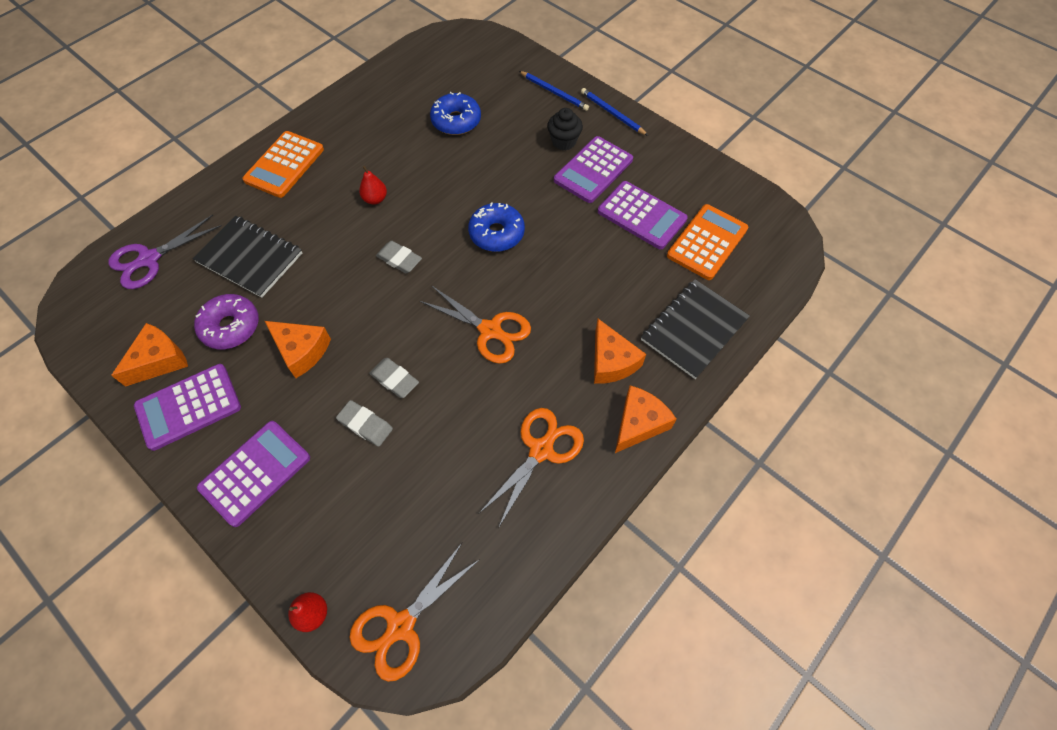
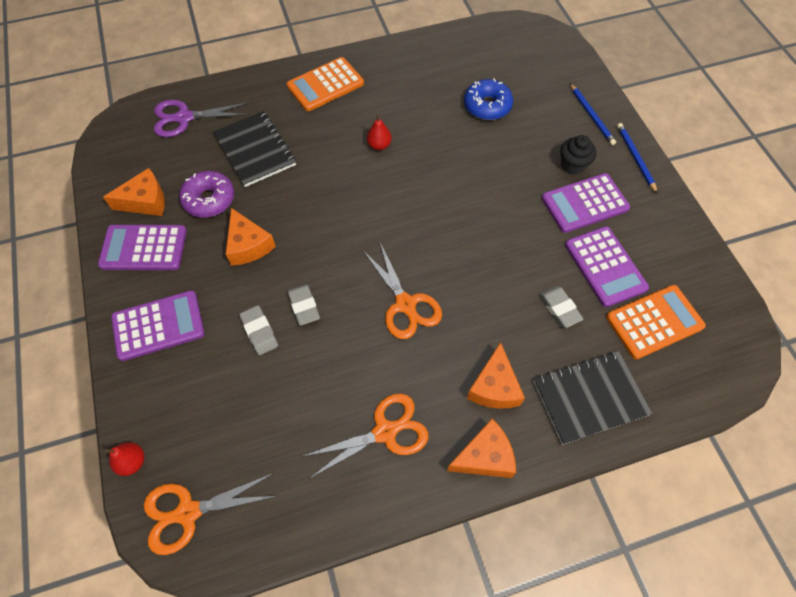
camera: 30 degrees right, 0 degrees up
grey eraser [376,241,422,273] -> grey eraser moved to [539,286,584,328]
blue donut [468,202,525,252] -> none

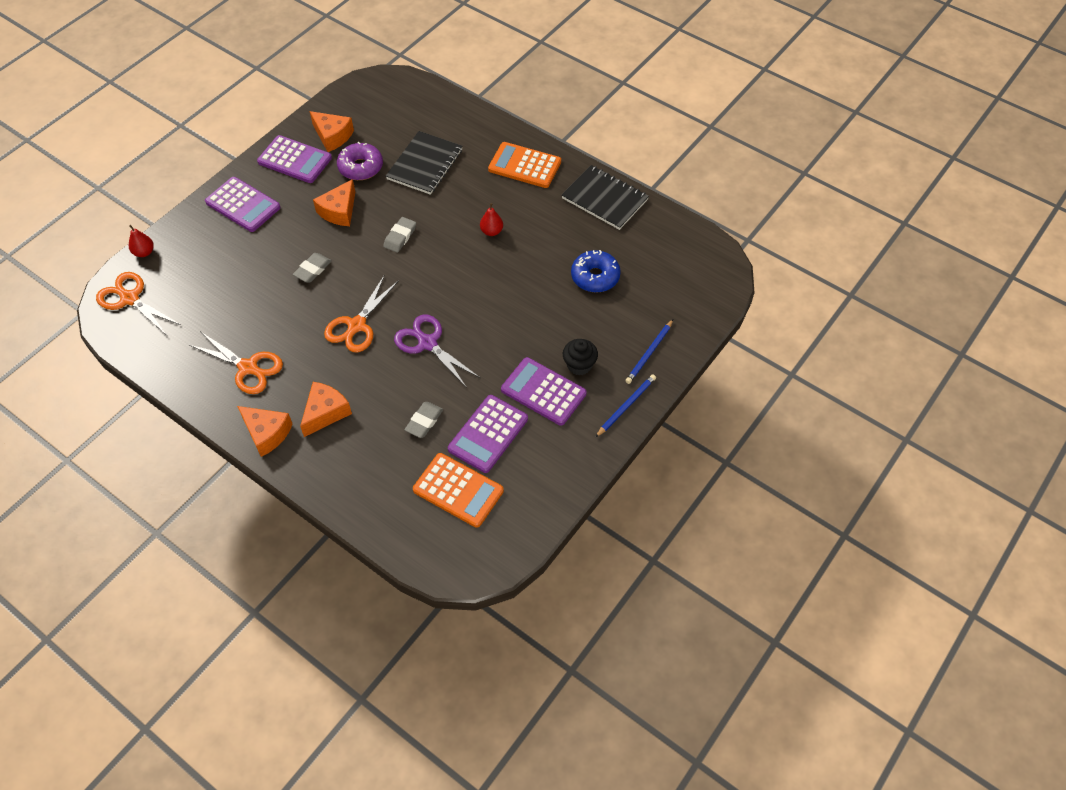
camera: 55 degrees right, 5 degrees down
purple calculator [98,225,187,270] -> purple calculator turned 150 degrees clockwise [257,135,332,183]
purple scissors [154,100,250,137] -> purple scissors moved to [394,314,480,388]
grey eraser [239,305,278,356] -> grey eraser moved to [383,217,416,253]
orange cheese [467,342,525,409] -> orange cheese turned 150 degrees clockwise [300,382,352,437]
black notebook [533,351,652,445] -> black notebook moved to [562,165,649,230]

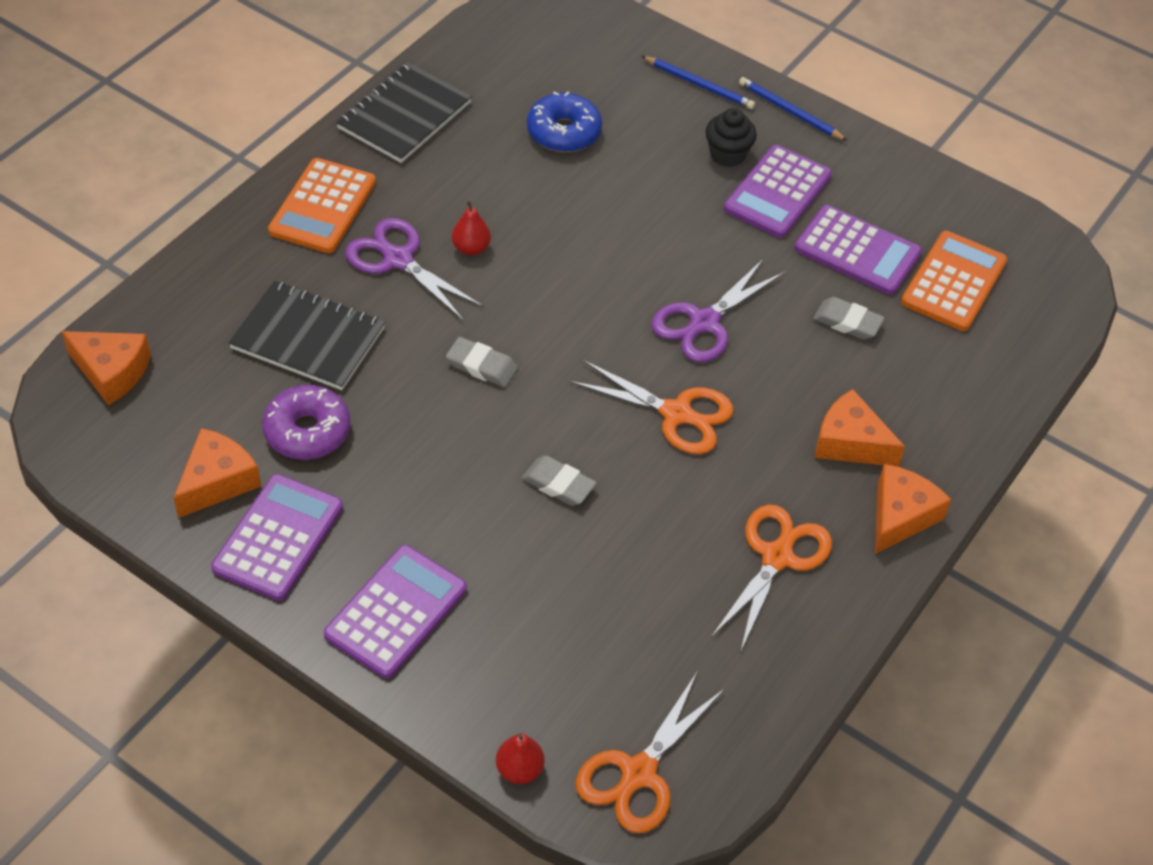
camera: 95 degrees left, 5 degrees down
orange cheese [313,179,355,226] -> orange cheese moved to [62,331,151,405]
none -> purple scissors [345,218,484,321]

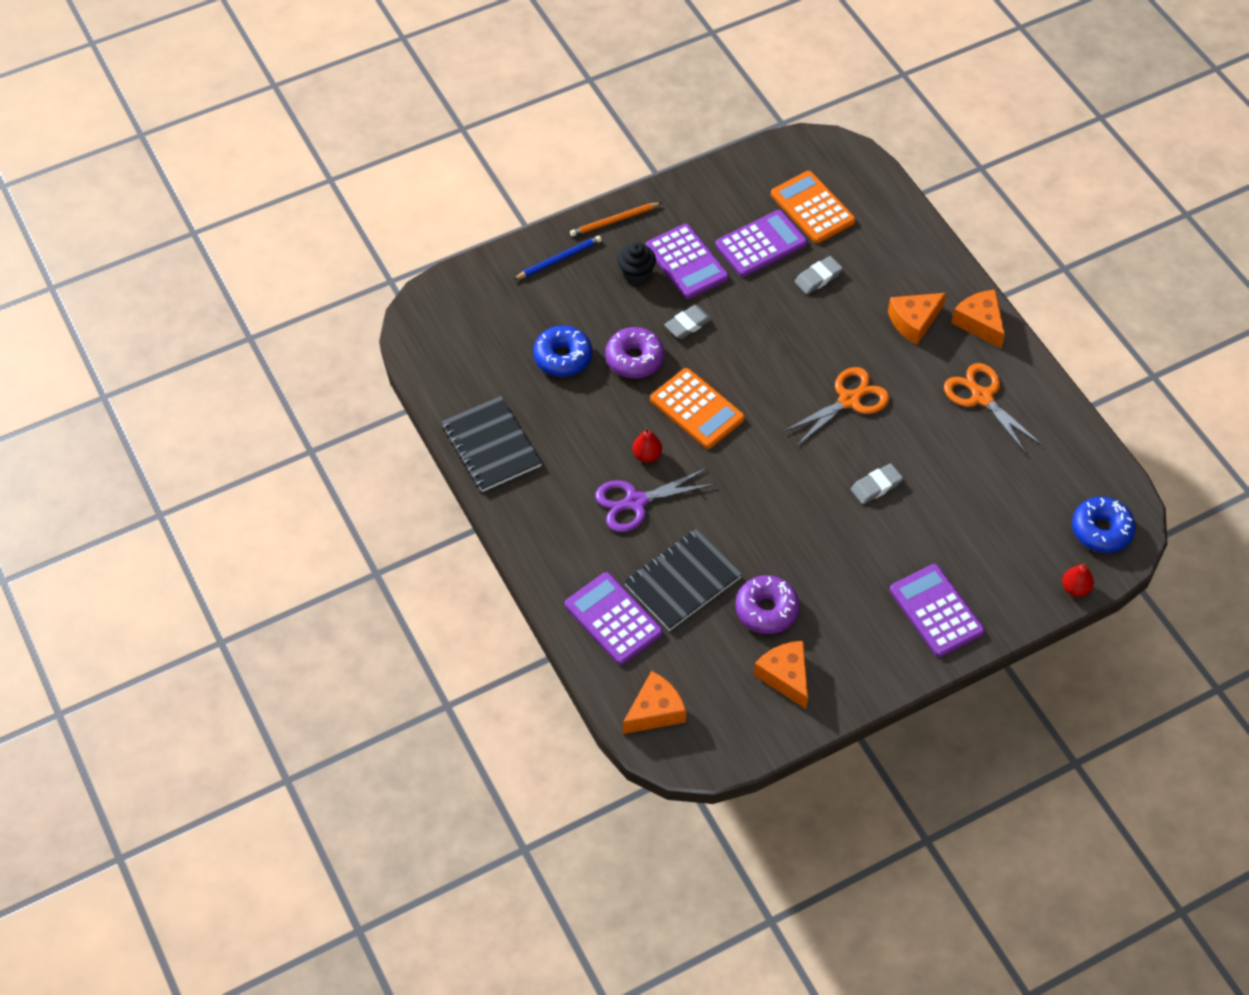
camera: 60 degrees left, 5 degrees up
purple calculator [211,474,343,601] -> purple calculator moved to [565,572,663,665]
orange calculator [268,158,376,253] -> orange calculator moved to [650,368,745,449]
grey eraser [446,337,518,387] -> grey eraser moved to [664,305,712,339]
orange scissors [576,673,725,834] -> blue donut [1072,497,1136,553]
purple scissors [652,258,785,362] -> none
blue pencil [739,77,848,141] -> orange pencil [570,202,662,236]
none -> purple donut [605,327,664,378]

